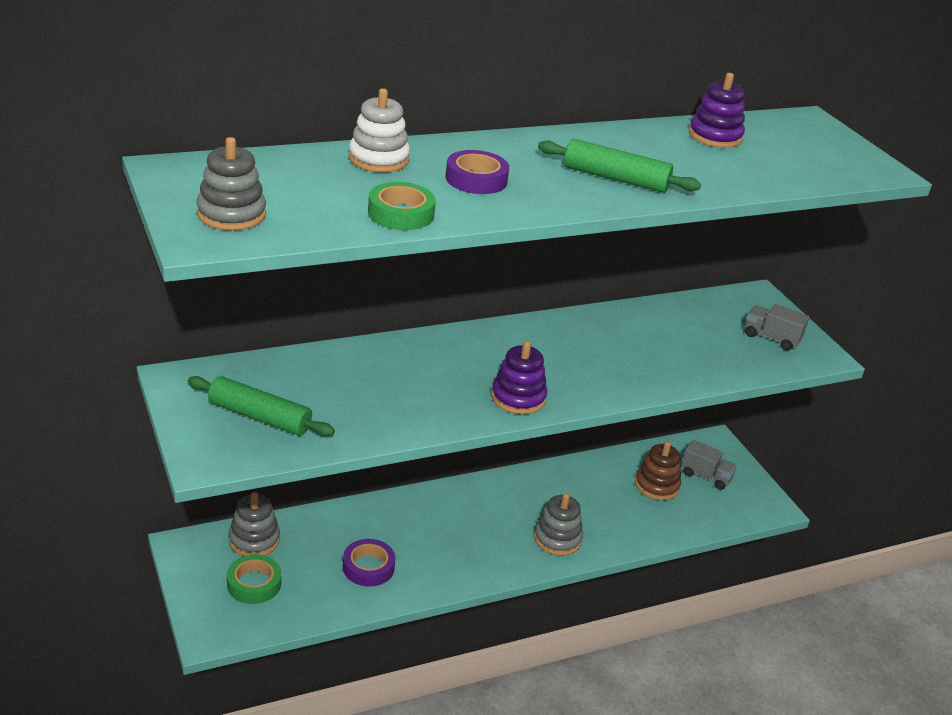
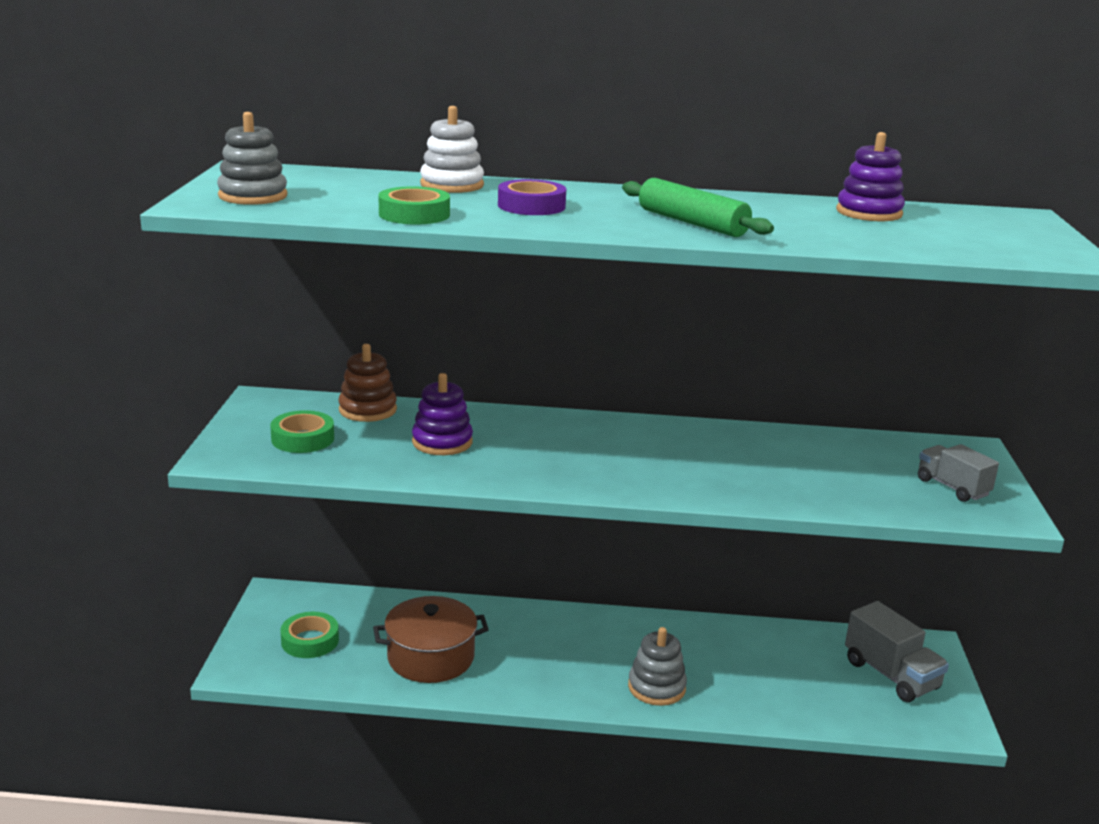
camera: 30 degrees right, 10 degrees down
green rolling pin [188,376,335,436] -> green tape [270,410,334,453]
grey stacking toy [229,492,280,556] -> none
purple tape [343,539,395,587] -> brown pot [373,596,489,683]
purple stacking toy [491,341,547,415] -> purple stacking toy moved to [412,373,473,455]
brown stacking toy [635,441,681,500] -> brown stacking toy moved to [338,344,397,422]
grey truck [681,440,737,490] -> grey truck [845,601,949,702], size x1.51

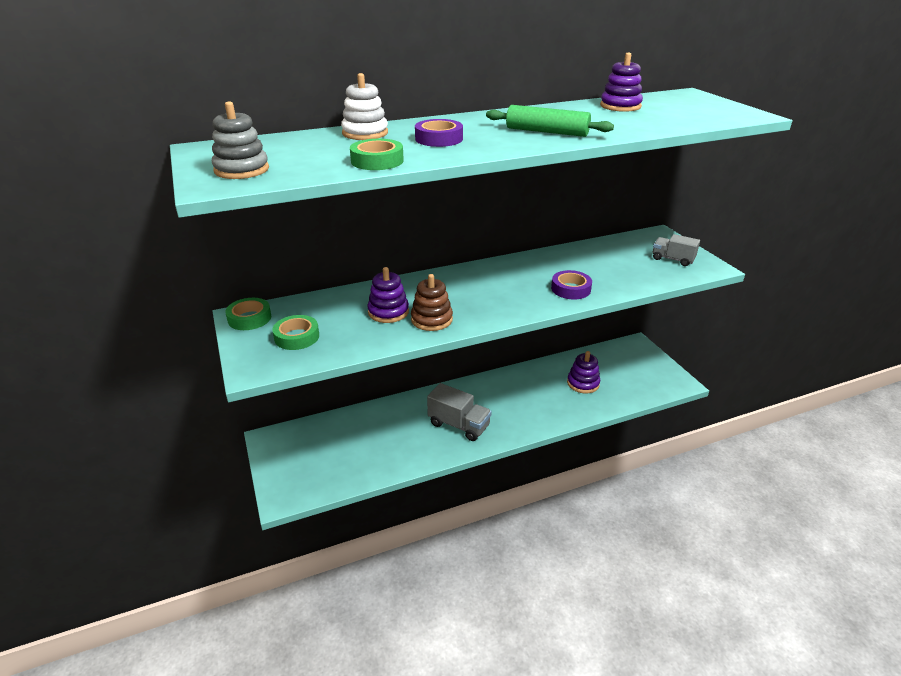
camera: 25 degrees left, 10 degrees up
green tape [280,612,339,658] -> green tape moved to [225,298,271,330]
brown stacking toy [338,344,397,422] -> brown stacking toy moved to [411,274,453,331]
brown pot [373,596,489,683] -> none
grey stacking toy [628,627,687,706] -> none
grey truck [845,601,949,702] -> grey truck moved to [427,383,492,441]
none -> purple tape [551,270,592,300]
none -> purple stacking toy [567,351,600,393]

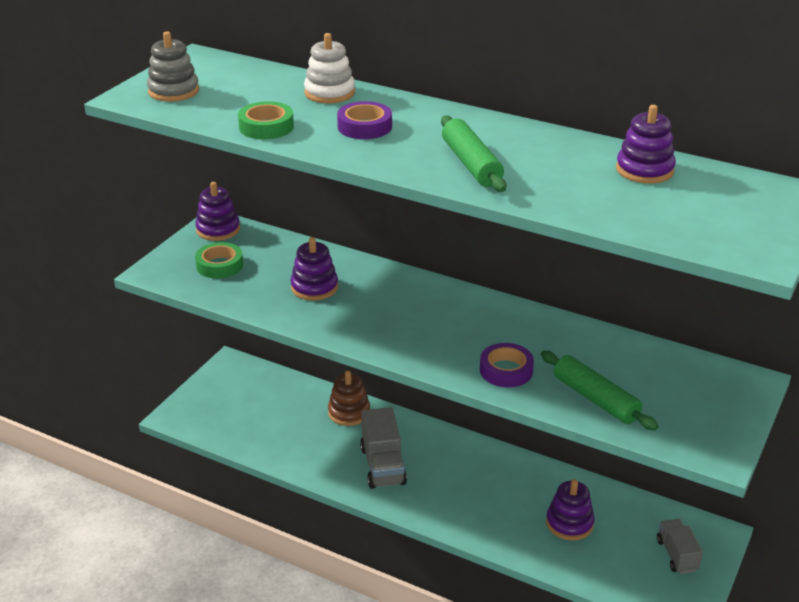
camera: 50 degrees right, 0 degrees up
green tape [225,298,271,330] -> purple stacking toy [195,182,240,241]
brown stacking toy [411,274,453,331] -> brown stacking toy moved to [328,371,370,426]
grey truck [653,234,700,266] -> grey truck moved to [657,519,703,574]
none -> green rolling pin [541,351,659,430]

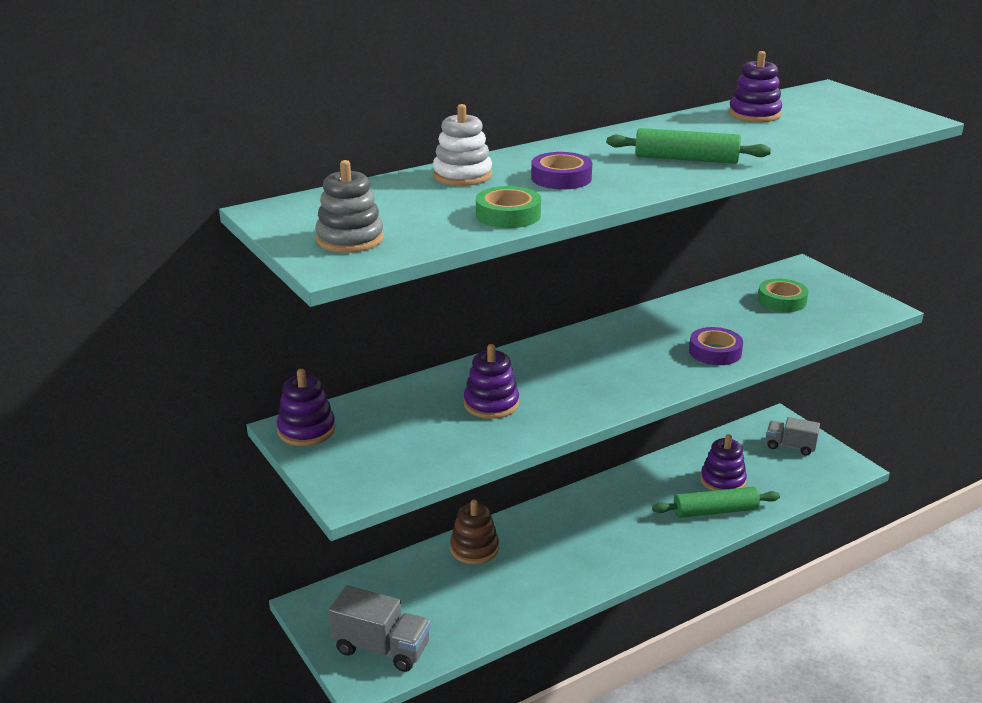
camera: 60 degrees left, 5 degrees down
green tape [195,242,243,279] -> green tape moved to [758,279,808,312]
grey truck [360,407,407,489] -> grey truck moved to [328,585,431,672]
green rolling pin [541,351,659,430] -> green rolling pin moved to [652,487,780,518]

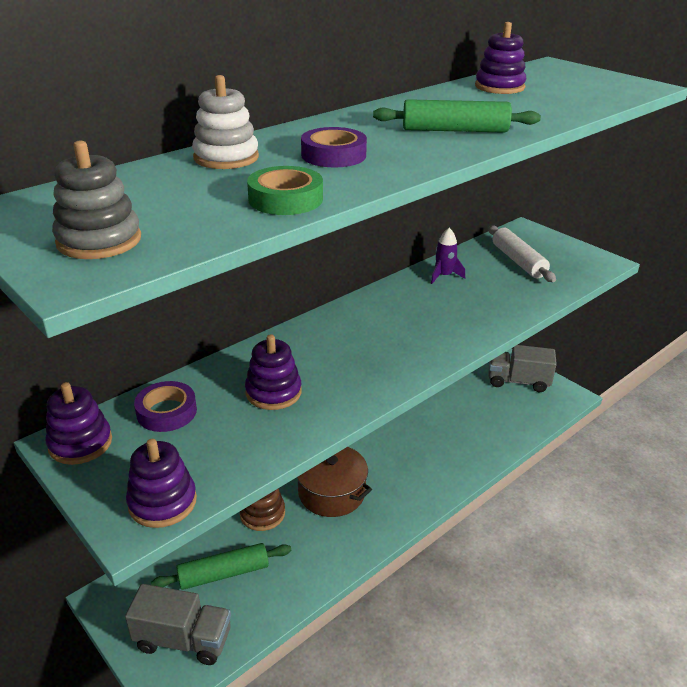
camera: 10 degrees left, 5 degrees up
green rolling pin [652,487,780,518] -> green rolling pin moved to [151,543,291,590]
purple tape [689,327,743,365] -> purple tape moved to [134,381,197,432]
purple stacking toy [701,434,747,491] -> purple stacking toy moved to [126,439,197,528]
green tape [758,279,808,312] -> white rolling pin [488,225,556,282]
grey truck [766,417,820,456] -> grey truck [488,345,557,392], size x1.51
none -> brown pot [297,447,372,517]
none -> purple rocket [431,228,465,284]

